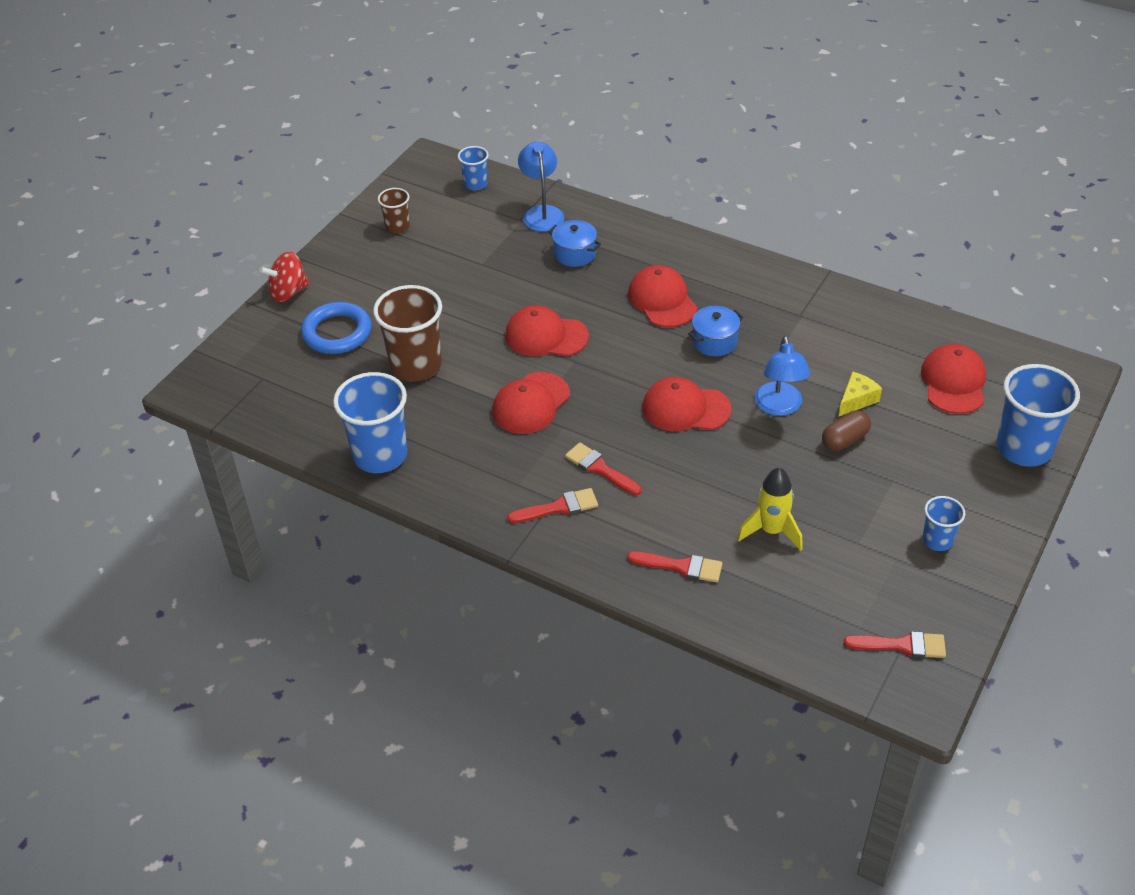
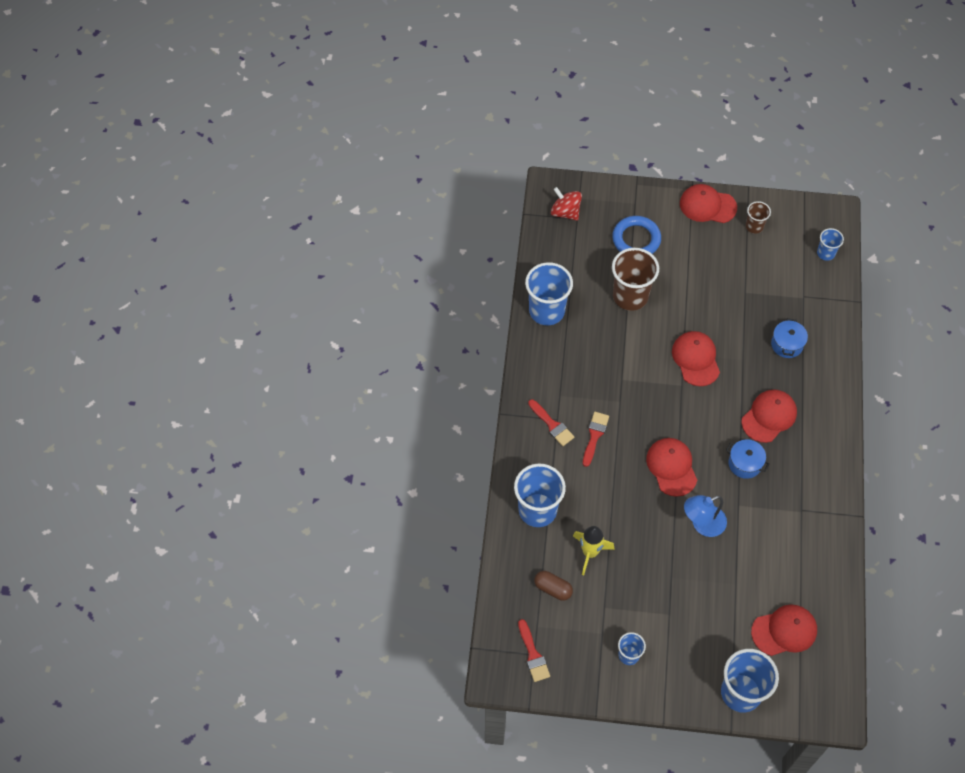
camera: 65 degrees right, 15 degrees up
red spinning top [259,251,310,302] -> red spinning top moved to [551,187,582,221]
red cap [492,372,570,434] -> red cap moved to [680,184,737,223]
blue lamp [518,142,564,232] -> none
red brush [627,551,722,582] -> blue cup [514,463,566,527]
brown capsule [822,410,871,451] -> brown capsule moved to [534,571,573,601]
yellow cheese [839,371,882,416] -> none

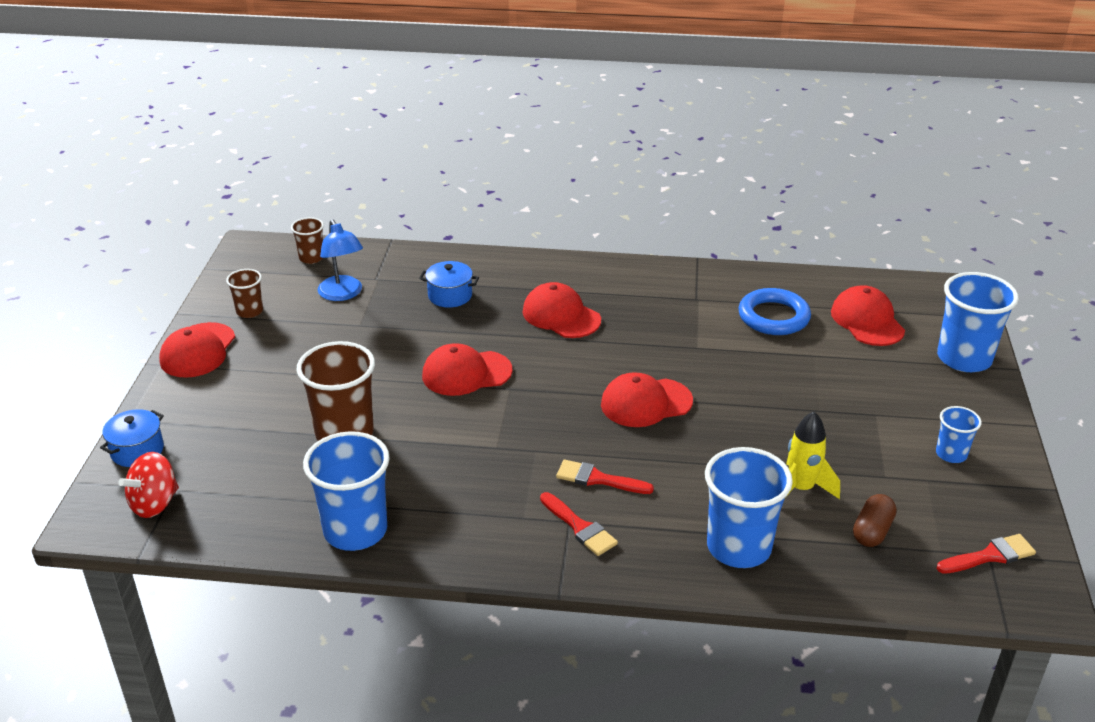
camera: 90 degrees left, 25 degrees down
red brush [528,399,574,446] -> red brush turned 90 degrees clockwise [540,492,618,556]
blue ring [612,216,661,254] -> blue ring moved to [739,288,811,335]
blue lamp [684,495,727,537] -> blue lamp moved to [318,220,363,301]
blue pot [726,439,770,479] -> blue pot moved to [100,409,164,467]
blue cup [817,228,844,261] -> brown cup [291,217,324,264]

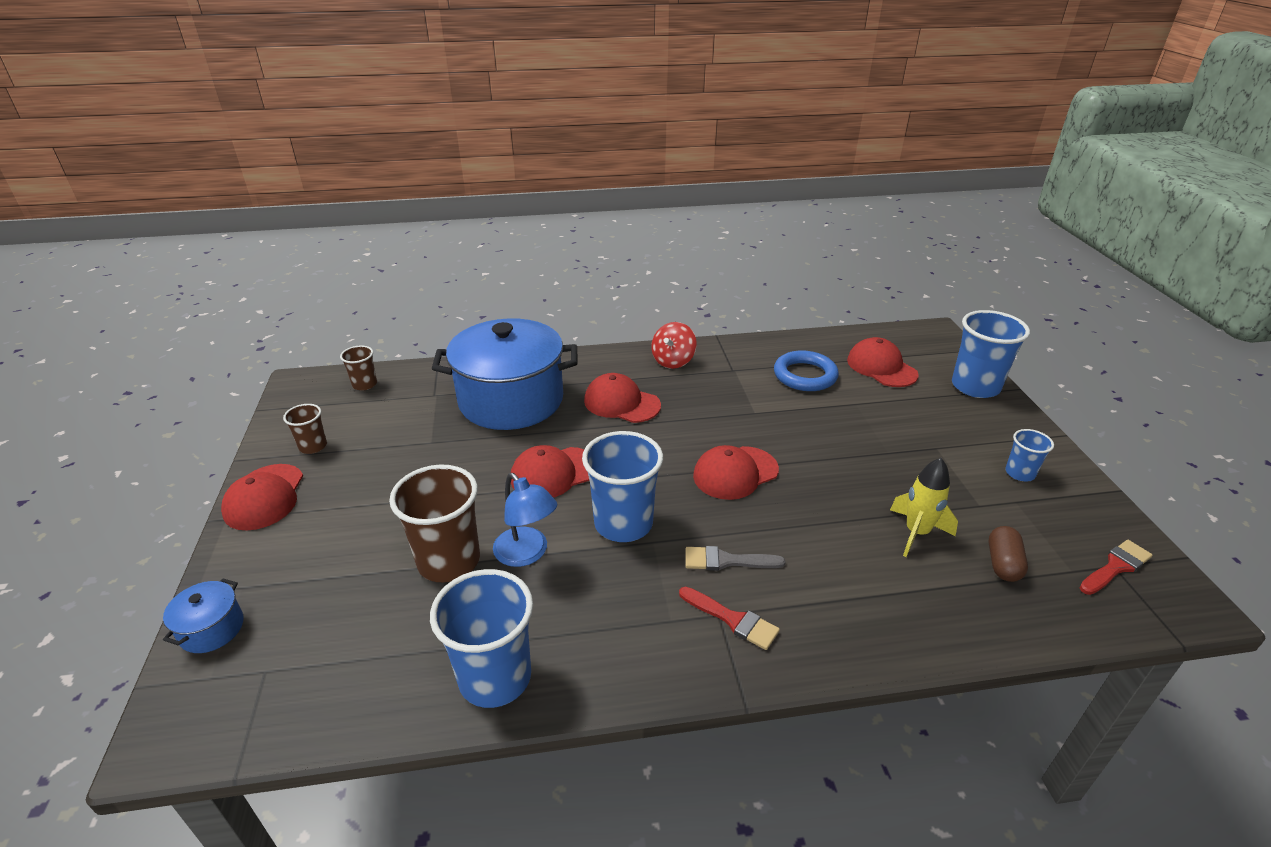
camera: 15 degrees left, 0 degrees up
red spinning top [118,452,179,518] -> red spinning top moved to [651,322,697,369]
blue lamp [318,220,363,301] -> blue lamp moved to [493,473,557,567]
blue pot [419,261,479,308] -> blue pot [432,318,577,430], size x2.48
red brush [556,460,654,494] -> grey brush [685,546,786,571]
blue cup [705,447,793,568] -> blue cup moved to [582,431,663,542]

